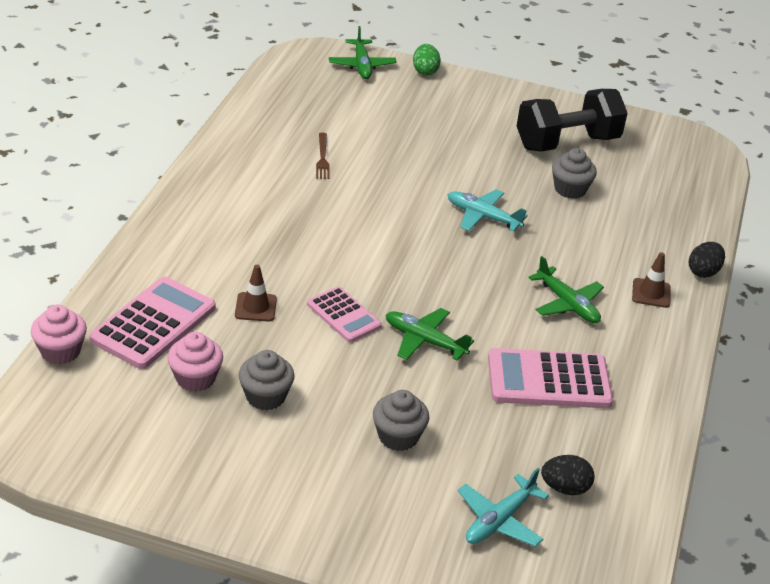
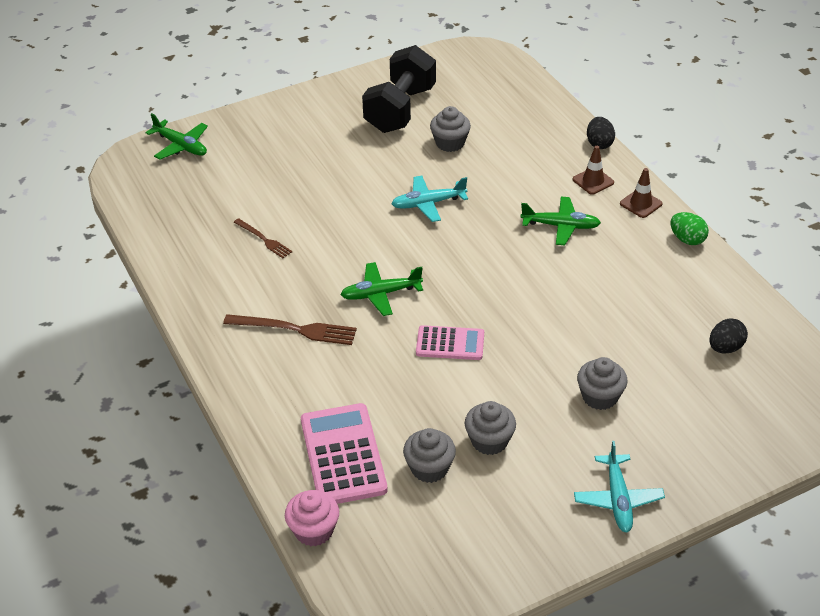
camera: 40 degrees left, 5 degrees up
pink cupcake [167,332,223,392] -> grey cupcake [403,428,456,483]
brown traffic cone [235,265,277,322] -> brown traffic cone moved to [620,168,662,218]
green plane [386,308,474,361] -> green plane moved to [340,262,423,316]
green egg [413,44,441,75] -> green egg moved to [670,212,709,245]
turquoise plane [458,468,549,547] -> turquoise plane moved to [574,441,665,532]
pink calculator [488,348,613,408] -> none
none -> brown fork [223,314,357,345]

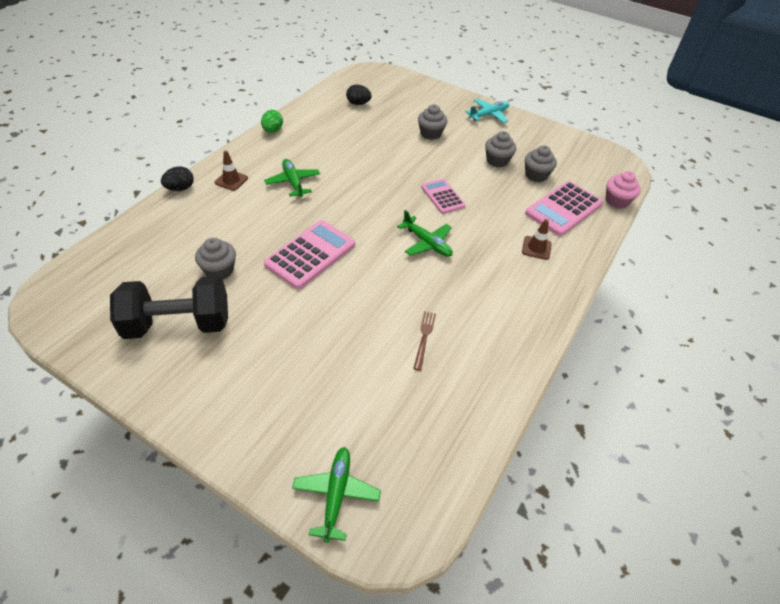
camera: 125 degrees left, 5 degrees up
brown fork [223,314,357,345] -> none
turquoise plane [391,176,468,222] -> pink calculator [264,220,355,289]
brown traffic cone [620,168,662,218] -> brown traffic cone moved to [522,219,552,260]

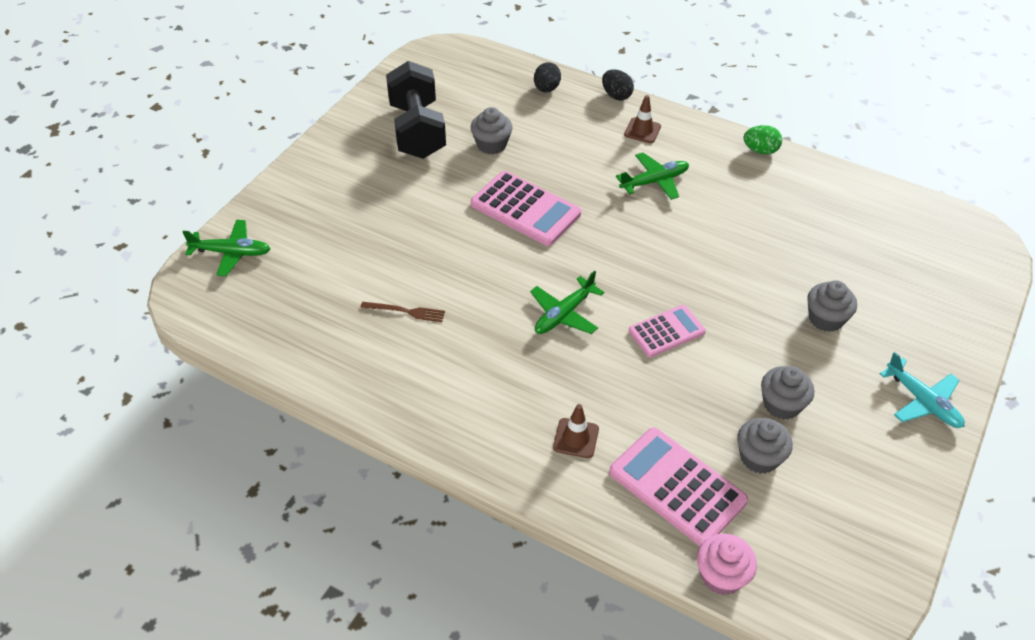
camera: 90 degrees right, 0 degrees up
black egg [346,85,372,105] -> black egg moved to [534,62,561,92]

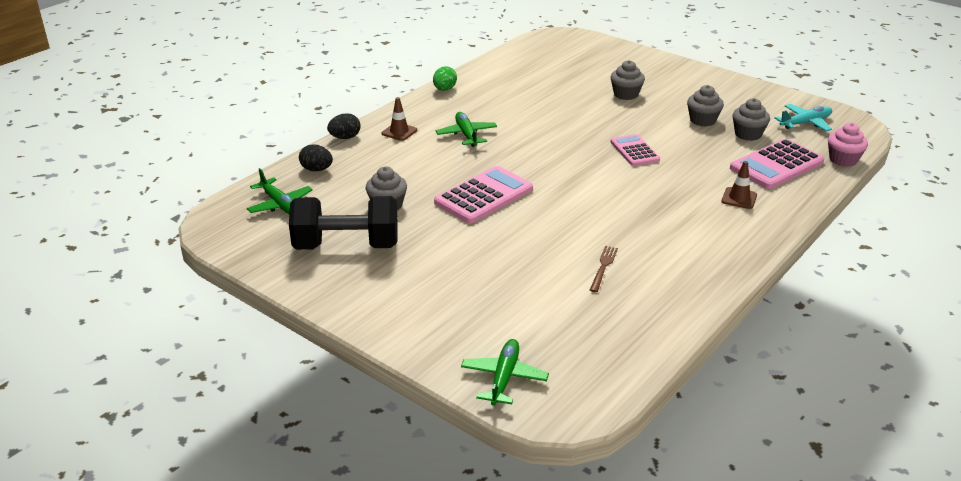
camera: 80 degrees left, 15 degrees down
green plane [530,270,604,334] -> green plane moved to [247,168,313,214]
turquoise plane [880,352,965,428] -> turquoise plane moved to [774,104,832,131]

